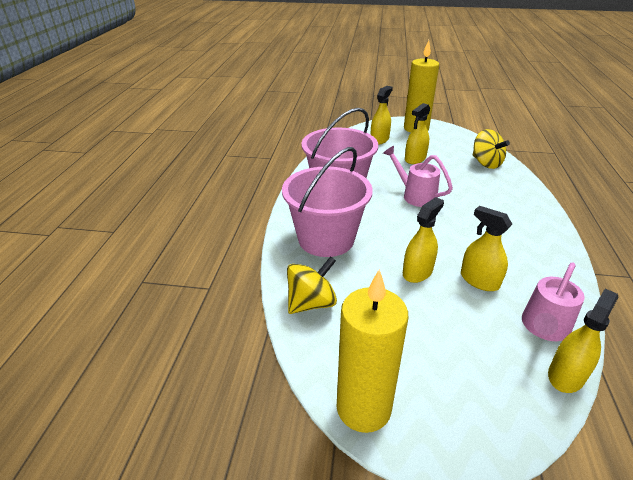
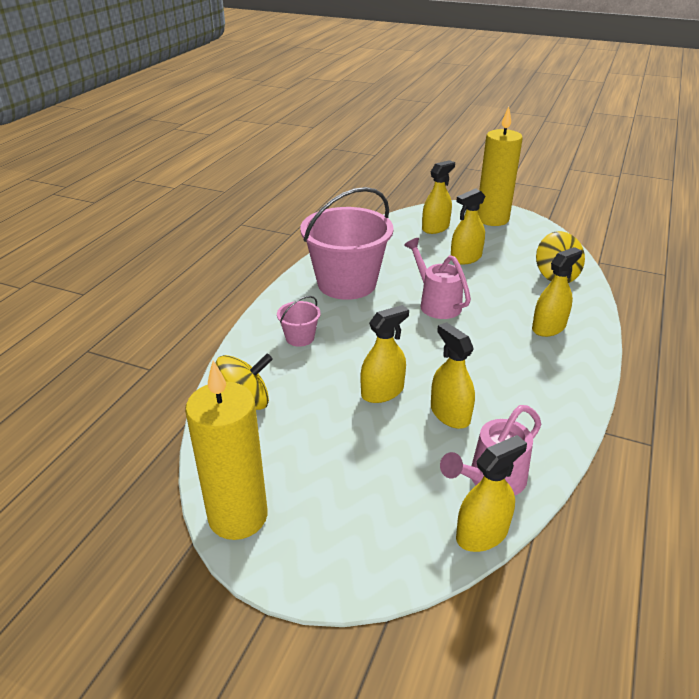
camera: 15 degrees right, 0 degrees up
pink bucket [282,147,373,257] -> pink bucket [277,296,321,347], size x0.43
none -> yellow spray bottle [532,247,582,337]

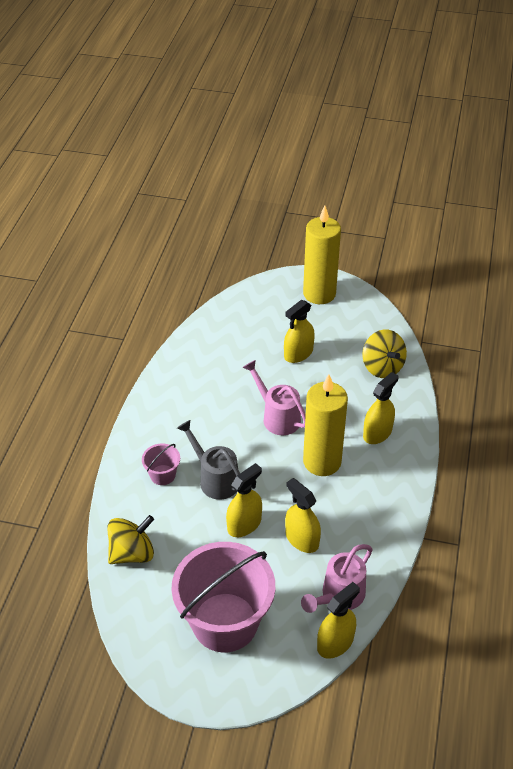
camera: 10 degrees left, 10 degrees up
yellow candle [185,360,268,540] -> yellow candle moved to [303,374,348,476]
pink bucket [300,187,394,300] -> pink bucket moved to [172,542,275,652]
yellow spray bottle [422,160,455,234] -> none
none -> grey watering can [177,420,240,500]

